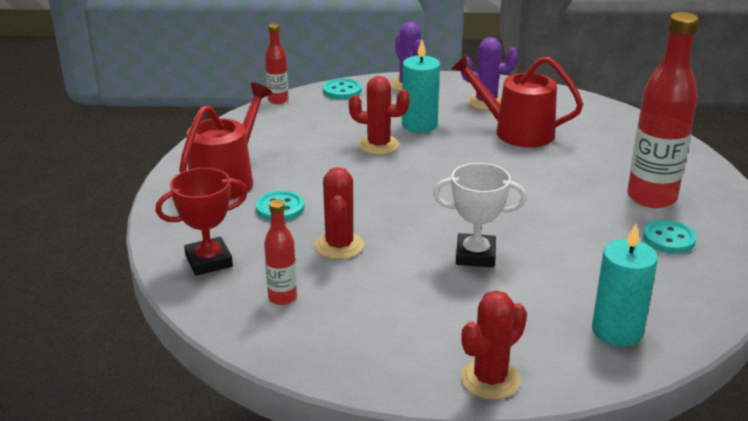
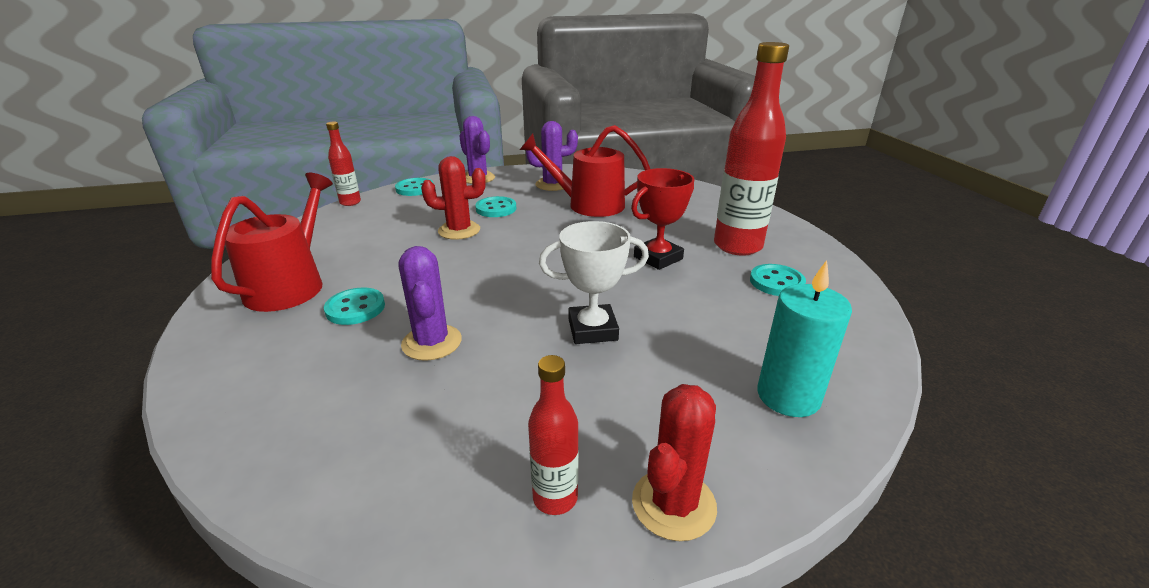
camera: 15 degrees left, 0 degrees up
red trophy [156,168,248,276] -> red trophy moved to [631,168,694,270]
red bottle [264,199,297,305] -> red bottle moved to [528,355,579,515]
red cactus [315,167,364,259] -> purple cactus [399,246,462,361]
turquoise candle [402,40,440,133] -> turquoise button [475,196,517,217]

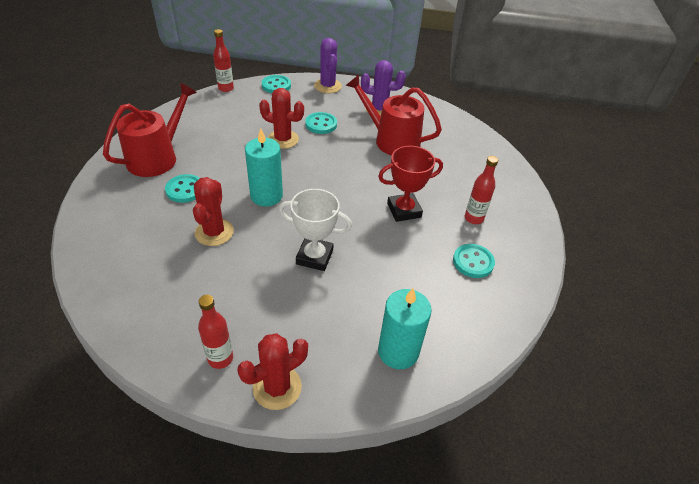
camera: 20 degrees right, 15 degrees up
purple cactus [399,246,462,361] -> red cactus [193,177,234,246]
red bottle [714,42,789,256] -> red bottle [465,156,498,224], size x0.50
none -> turquoise candle [245,128,283,206]

